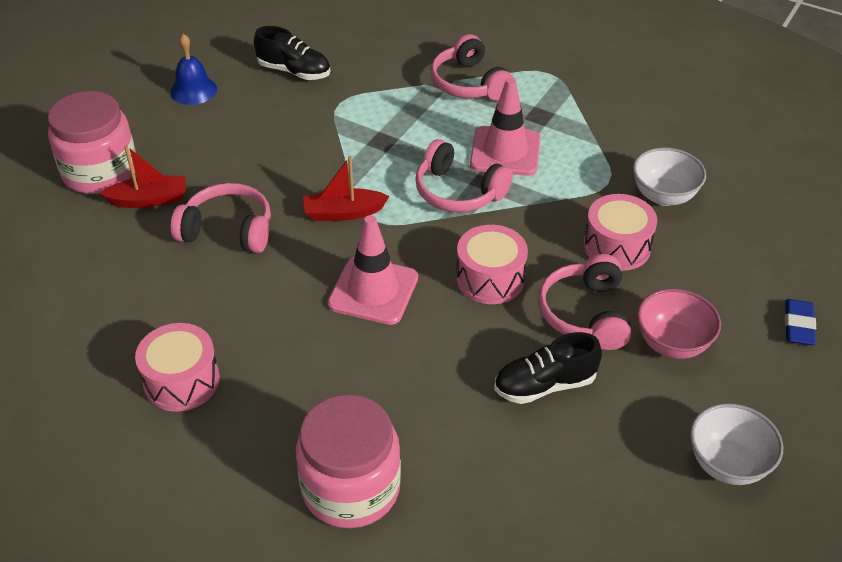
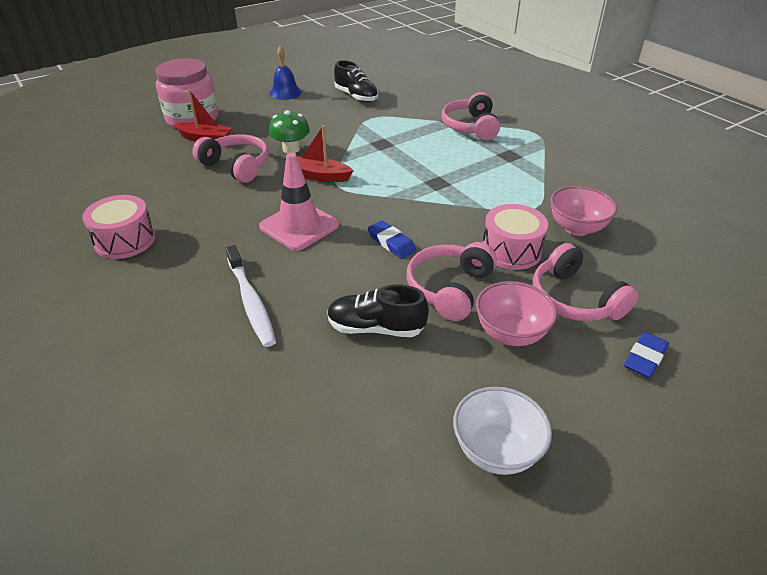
camera: 25 degrees right, 5 degrees down
pink jar [296,394,401,528] -> none
pink headphones [415,139,513,212] -> pink headphones moved to [532,243,638,321]
pink drum [456,225,528,304] -> blue eraser [368,221,416,259]
pink traffic cone [470,77,541,176] -> none
white bowl [633,147,706,206] -> pink bowl [550,186,617,236]
none -> white toothbrush [226,245,276,347]
none -> green mushroom [269,110,310,153]

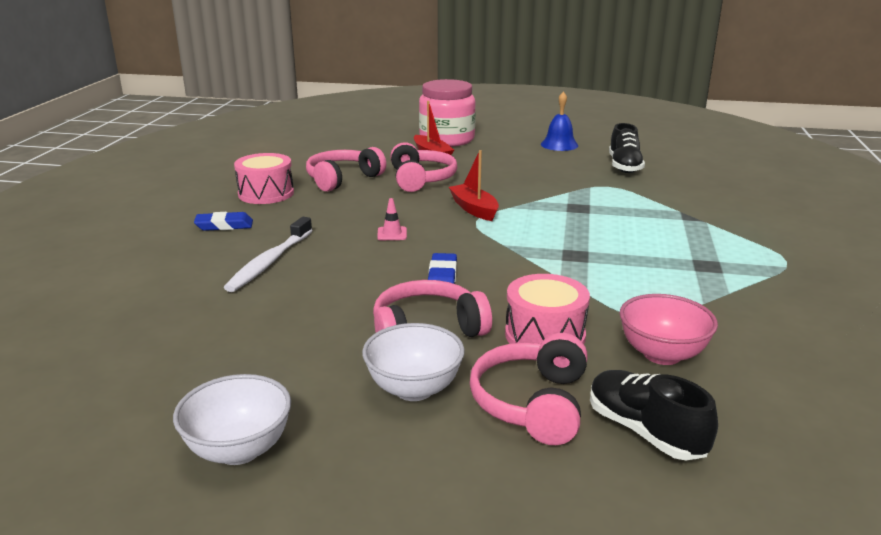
camera: 45 degrees right, 15 degrees down
pink traffic cone [259,152,339,251] -> pink traffic cone [377,198,407,240], size x0.43
green mushroom [269,110,310,153] -> none
black shoe [327,285,429,337] -> black shoe moved to [590,370,718,460]
pink headphones [441,92,500,140] -> pink headphones moved to [306,147,386,192]
pink bowl [476,281,557,346] -> white bowl [362,323,465,401]
blue eraser [624,332,669,378] -> blue eraser moved to [194,212,253,231]

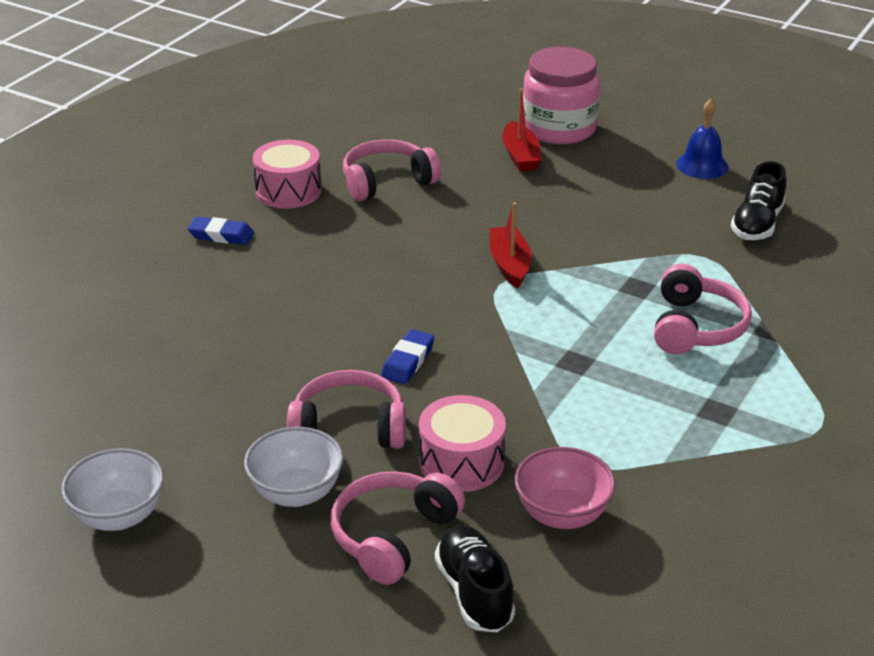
camera: 20 degrees right, 10 degrees up
white toothbrush [224,217,313,292] -> none
pink traffic cone [377,198,407,240] -> none
pink headphones [390,142,457,192] -> pink headphones moved to [654,264,752,354]

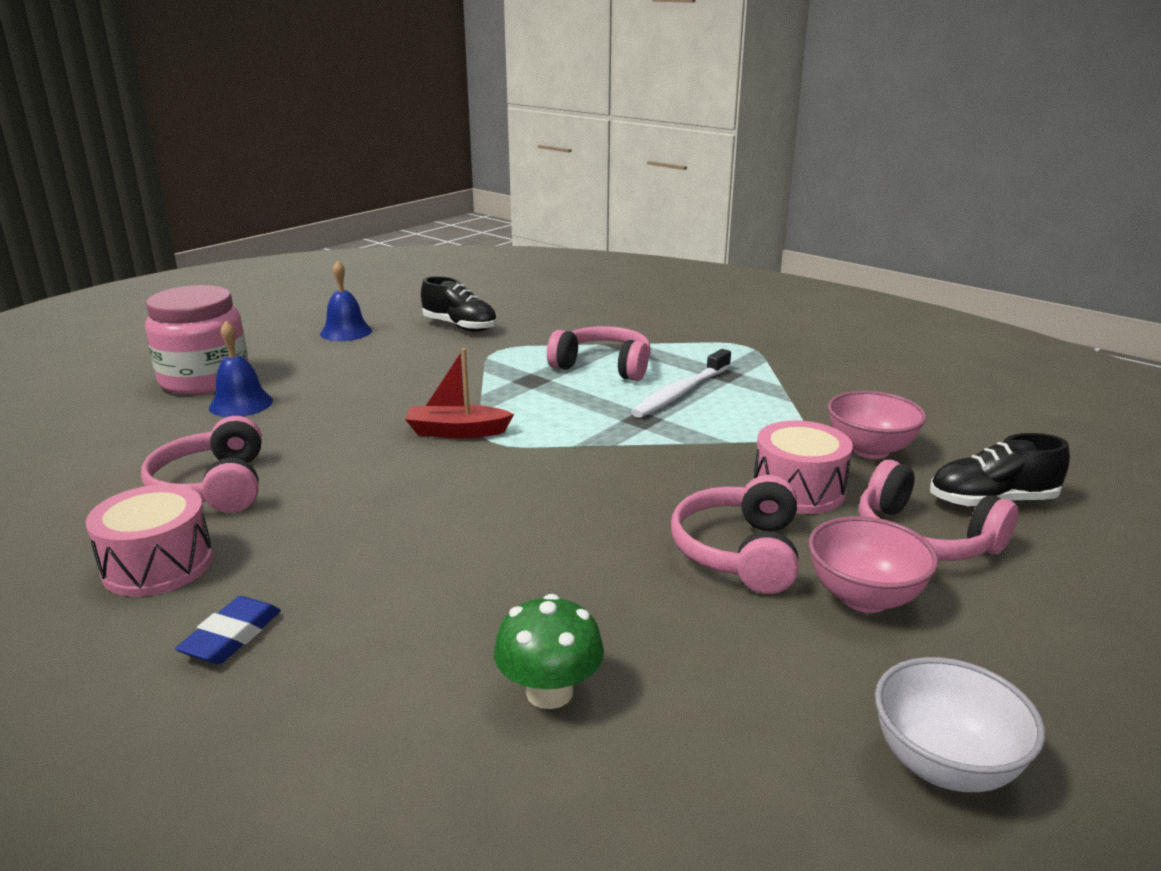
camera: 80 degrees left, 10 degrees down
white bowl [244,427,343,507] -> pink bowl [809,516,939,613]
blue eraser [381,329,434,384] -> none
red boat [502,88,542,172] -> blue bell [209,321,273,417]
none -> green mushroom [494,594,604,709]
none -> white toothbrush [631,349,731,418]

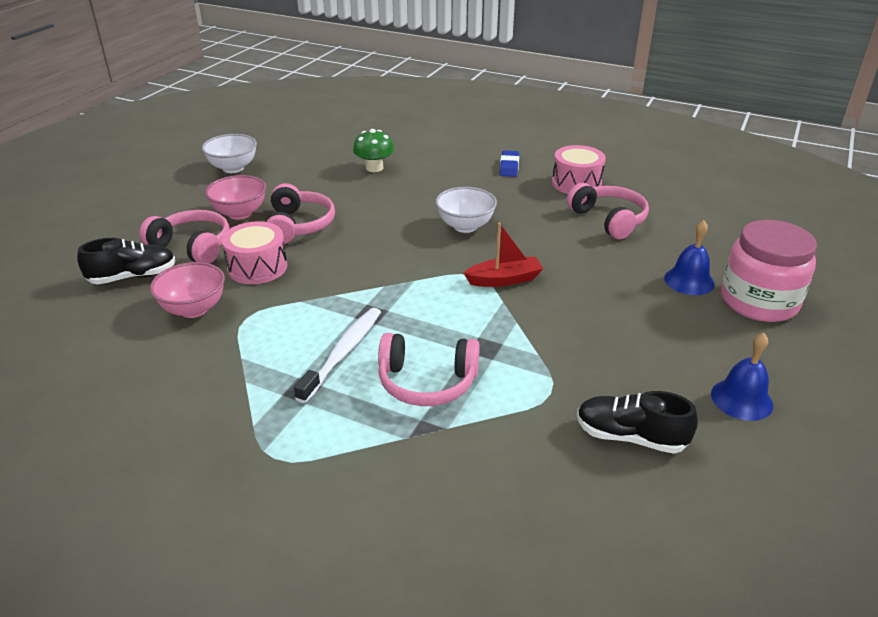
camera: 165 degrees right, 10 degrees up
none -> white bowl [435,187,497,233]

